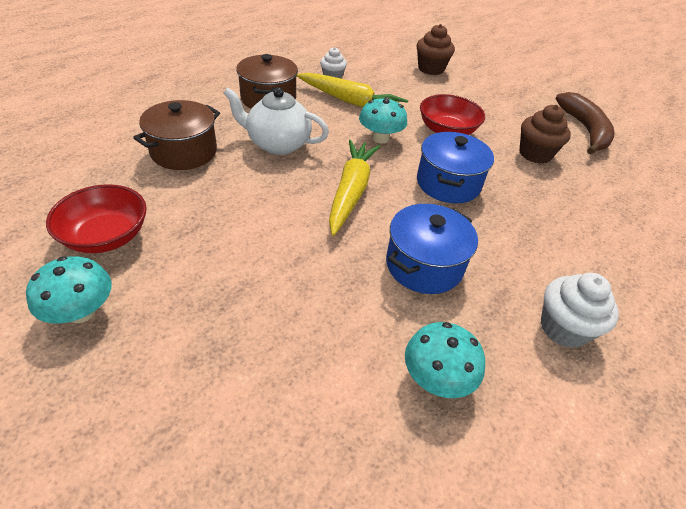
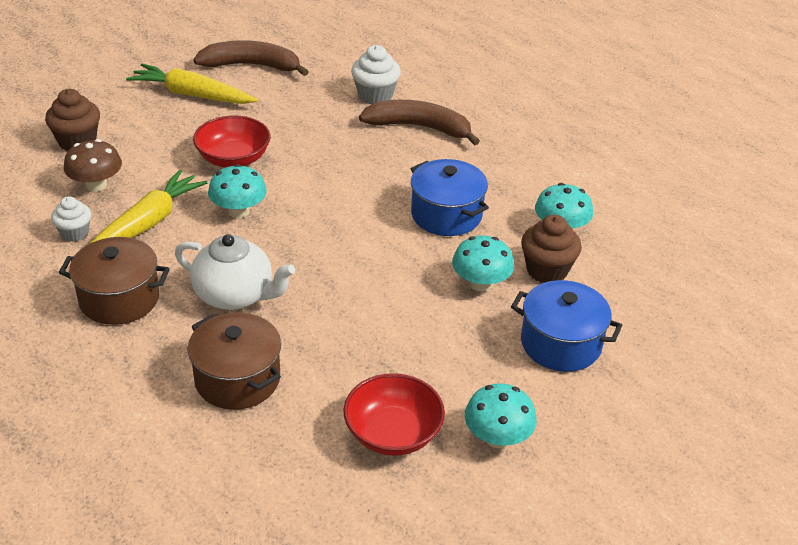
camera: 80 degrees left, 5 degrees down
white teapot [223,87,329,155] -> white teapot turned 90 degrees counterclockwise [175,234,295,310]
yellow carrot [329,140,381,236] -> yellow carrot moved to [126,64,258,104]
blue pot [417,132,494,204] -> blue pot moved to [511,280,622,372]
brown cupcake [519,105,571,164] -> brown cupcake moved to [521,215,582,283]
white cupcake [541,273,619,348] -> white cupcake moved to [351,45,401,104]
none -> brown mushroom [64,139,122,192]
none -> brown banana [359,100,480,145]
none -> turquoise mushroom [452,236,514,292]

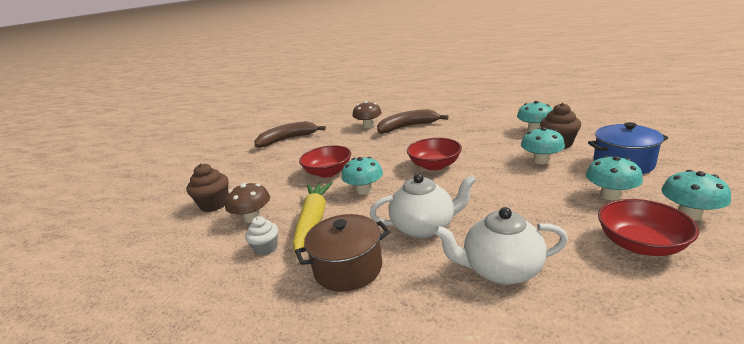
camera: 25 degrees left, 15 degrees down
yellow carrot [126,64,258,104] -> none
brown pot [188,313,281,410] -> white teapot [434,207,568,285]
white cupcake [351,45,401,104] -> brown mushroom [353,101,382,128]
blue pot [410,159,489,236] -> none
none -> red bowl [407,138,462,170]
none -> turquoise mushroom [586,156,643,201]

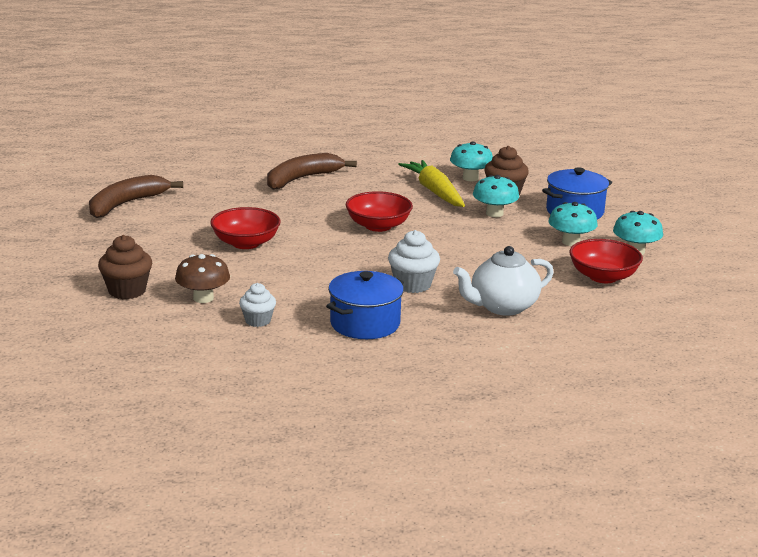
camera: 30 degrees left, 0 degrees up
yellow carrot [293,182,333,255] -> yellow carrot moved to [398,160,465,207]
brown pot [295,214,390,292] -> blue pot [326,271,404,339]
turquoise mushroom [342,157,383,195] -> none
brown mushroom [353,101,382,128] -> none
white teapot [370,173,476,238] -> white cupcake [388,230,440,293]

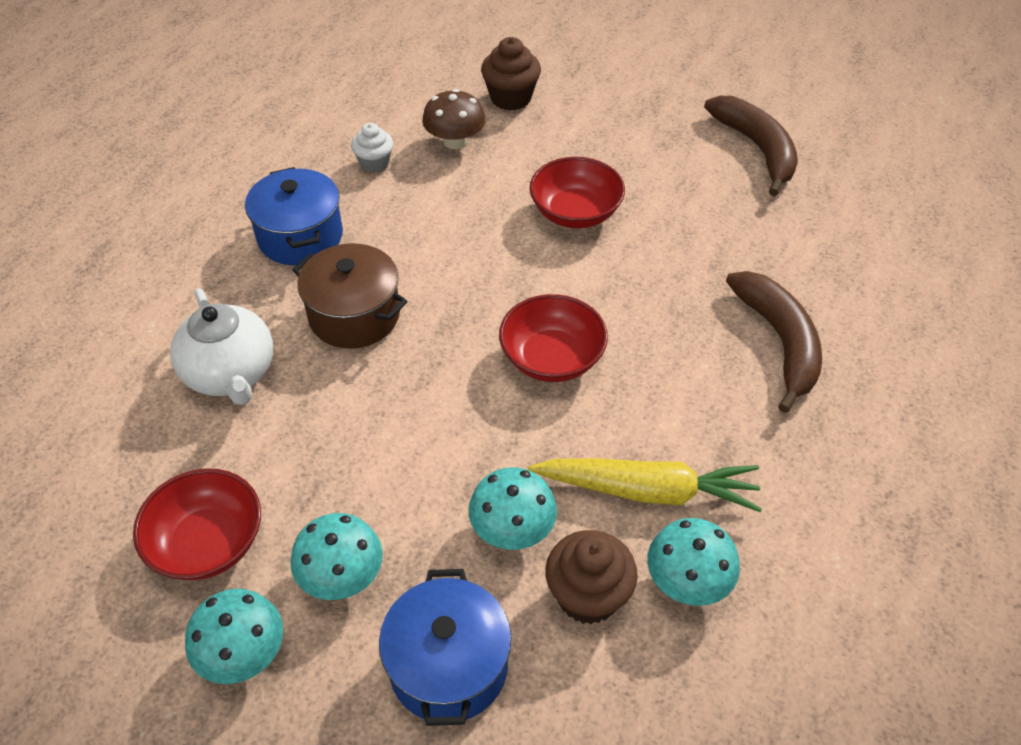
camera: 120 degrees right, 25 degrees up
white cupcake [388,230,440,293] -> brown pot [292,243,408,349]
white teapot [453,246,554,316] -> white teapot turned 150 degrees clockwise [170,288,273,405]

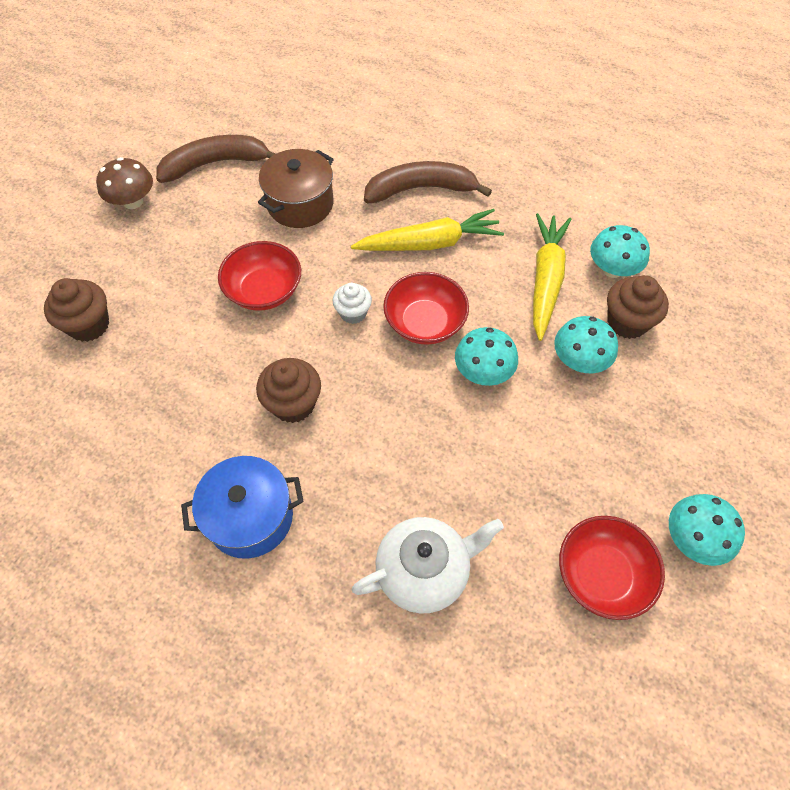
camera: 85 degrees left, 10 degrees up
turquoise mushroom [290,513,383,600] -> turquoise mushroom moved to [455,327,518,386]
brown pot [292,243,408,349] -> brown pot moved to [258,149,334,228]
white cupcake [351,123,393,173] -> white cupcake moved to [332,283,372,324]
blue pot [379,569,511,726] -> none
brown mushroom [422,89,486,149] -> brown mushroom moved to [96,157,153,209]
none -> brown cupcake [256,358,321,423]
none -> yellow carrot [351,209,504,251]

